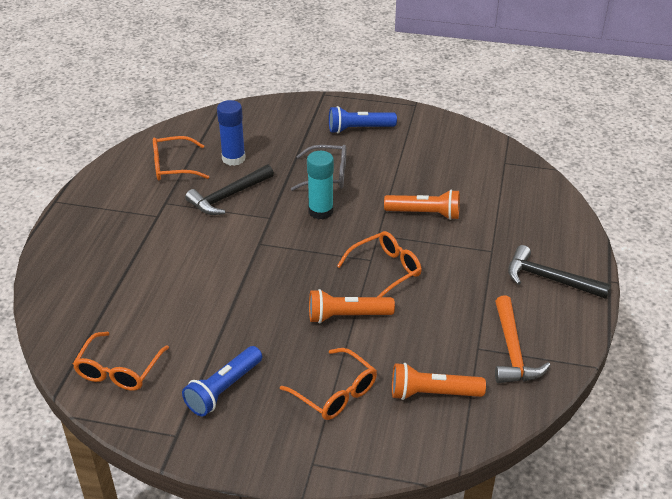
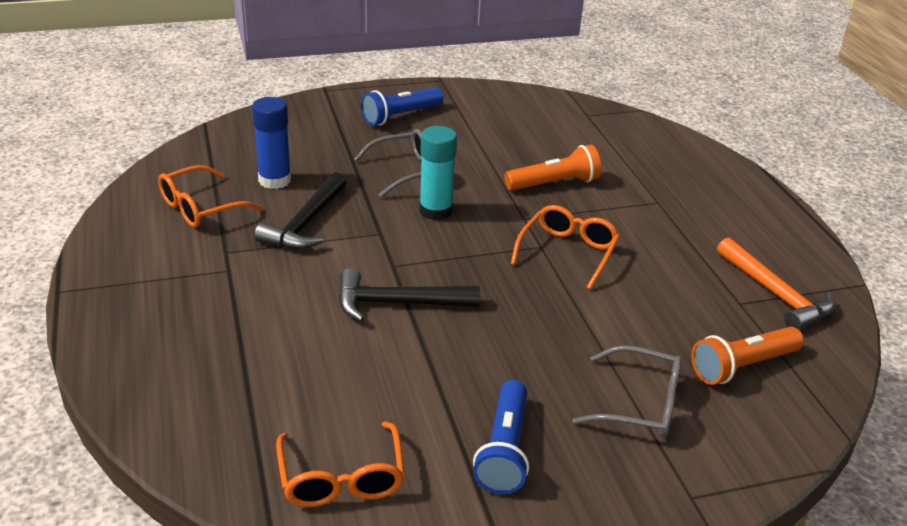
camera: 30 degrees left, 5 degrees down
orange glasses [280,348,377,420] -> grey glasses [572,345,682,438]
orange flashlight [309,289,395,323] -> none
black hammer [508,245,611,299] -> black hammer moved to [338,268,480,322]

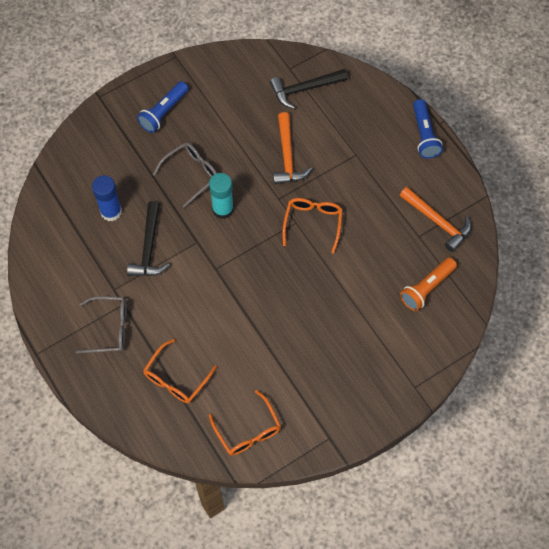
camera: 15 degrees left, 30 degrees up
orange glasses [158,165,263,228] -> orange glasses moved to [143,339,217,403]
black hammer [338,268,480,322] -> black hammer moved to [270,69,348,109]
blue flashlight [473,380,529,494] -> blue flashlight moved to [413,99,443,159]
orange flashlight [504,145,601,191] -> orange hammer [273,112,312,184]
grey glasses [572,345,682,438] -> grey glasses moved to [76,296,127,353]

